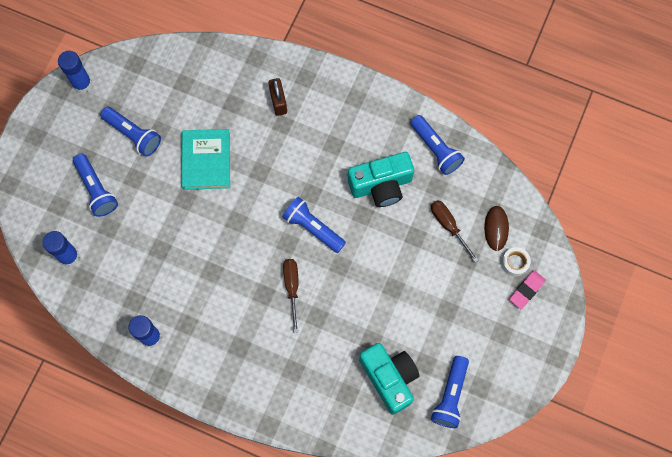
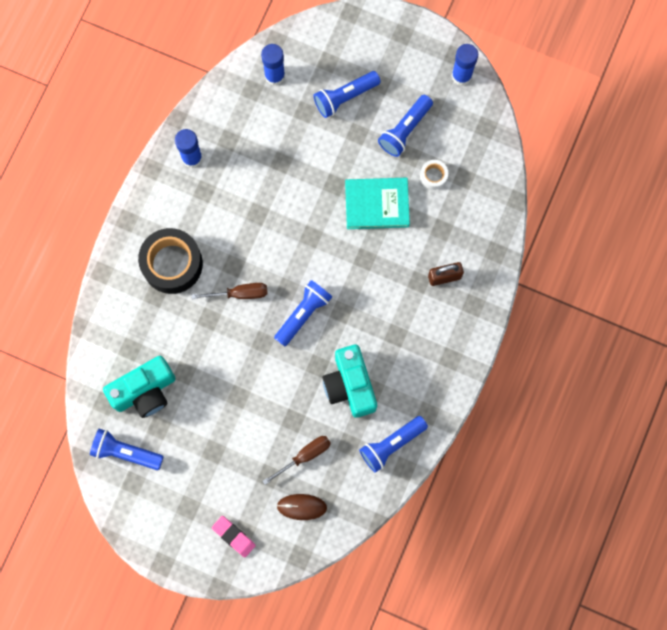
camera: 90 degrees right, 5 degrees up
white tape [501,247,531,277] -> white tape moved to [420,160,448,190]
none -> black tape [138,228,203,294]

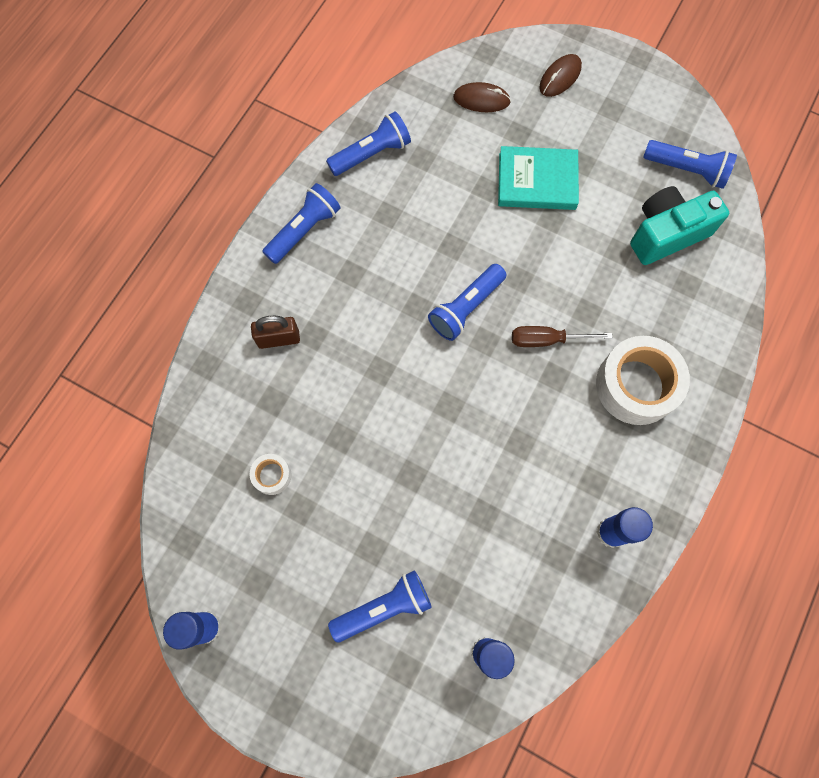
camera: 175 degrees left, 5 degrees down
black tape [138,228,203,294] -> white tape [596,336,690,425]
pink eraser [212,516,256,557] -> brown mouse [539,54,582,97]
brown screwdriver [263,436,331,485] -> none
turquoise camera [322,344,377,418] -> none
turquoise book [345,178,410,229] -> turquoise book moved to [498,146,579,210]
blue flashlight [378,95,433,157] -> blue flashlight moved to [262,183,340,264]

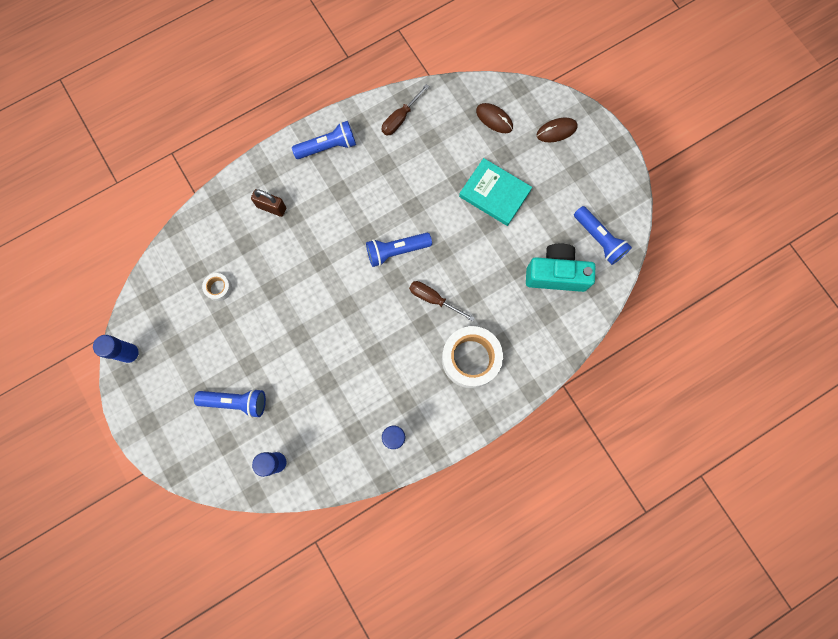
camera: 30 degrees right, 5 degrees up
blue flashlight [326,112,411,176] -> brown screwdriver [381,84,429,136]

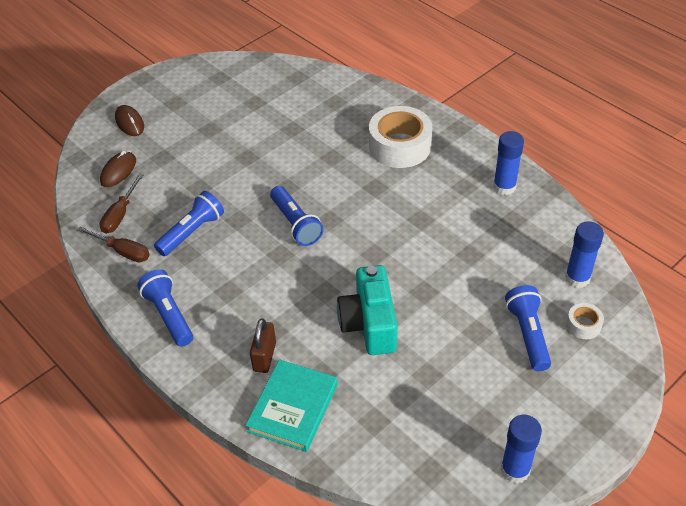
camera: 100 degrees left, 30 degrees down
white tape [202,273,232,301] -> white tape moved to [566,303,604,339]
brown screwdriver [409,281,475,322] -> brown screwdriver moved to [99,173,144,234]
turquoise book [459,158,532,226] -> turquoise book moved to [245,359,338,452]
turquoise camera [526,244,595,292] -> turquoise camera moved to [337,265,397,355]
blue flashlight [574,206,632,265] -> blue flashlight moved to [154,191,224,256]

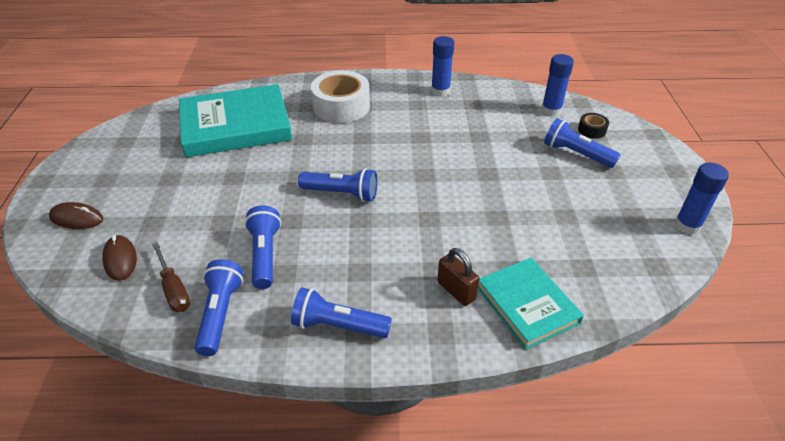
camera: 50 degrees left, 5 degrees down
brown screwdriver [77,226,150,262] -> blue flashlight [195,259,244,356]
turquoise camera [337,265,397,355] -> none
white tape [566,303,604,339] -> black tape [578,113,609,139]
none -> turquoise book [179,84,292,157]

